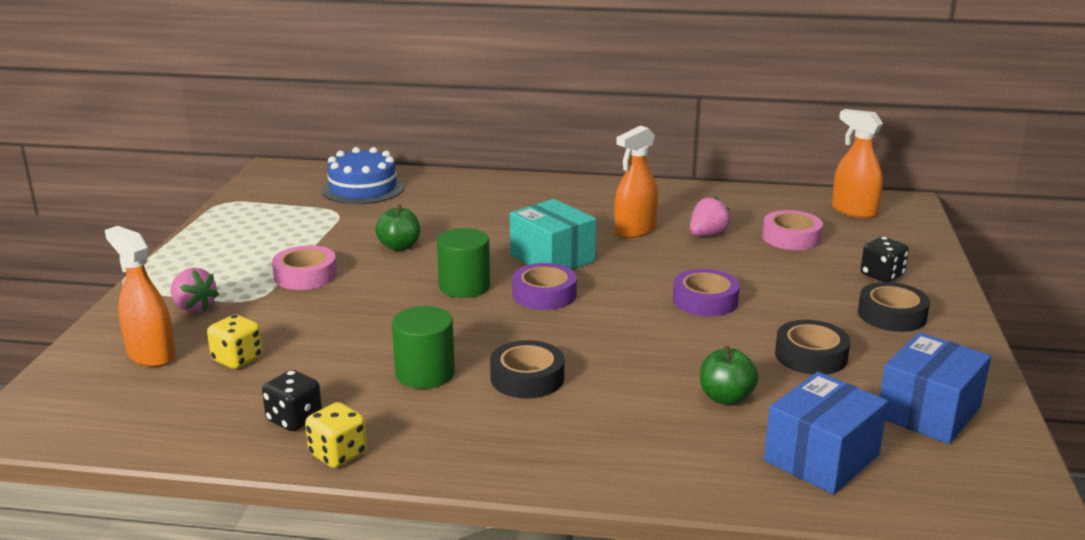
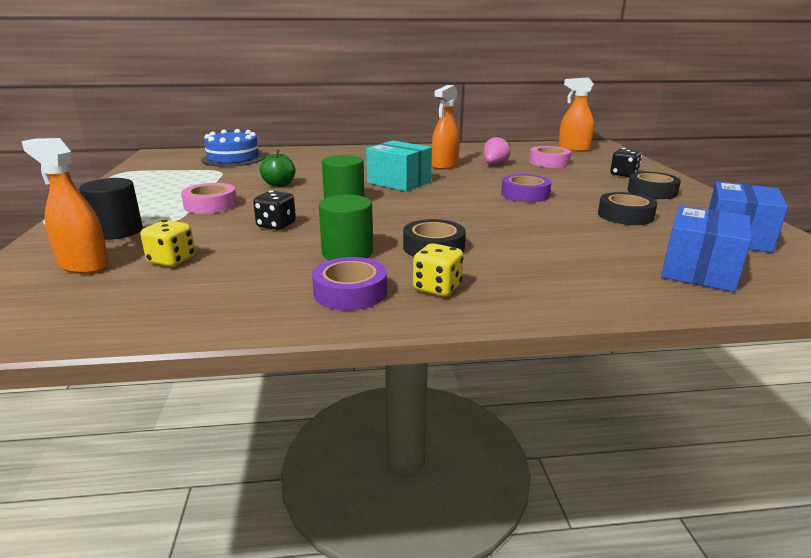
camera: 15 degrees left, 0 degrees up
pink strawberry [171,268,219,313] -> black cylinder [79,178,143,240]
black dice [262,370,322,431] -> black dice moved to [253,190,296,230]
yellow dice [305,402,367,468] -> yellow dice moved to [413,243,463,296]
purple tape [512,263,577,310] -> purple tape moved to [312,257,387,310]
green apple [700,346,758,405] -> none

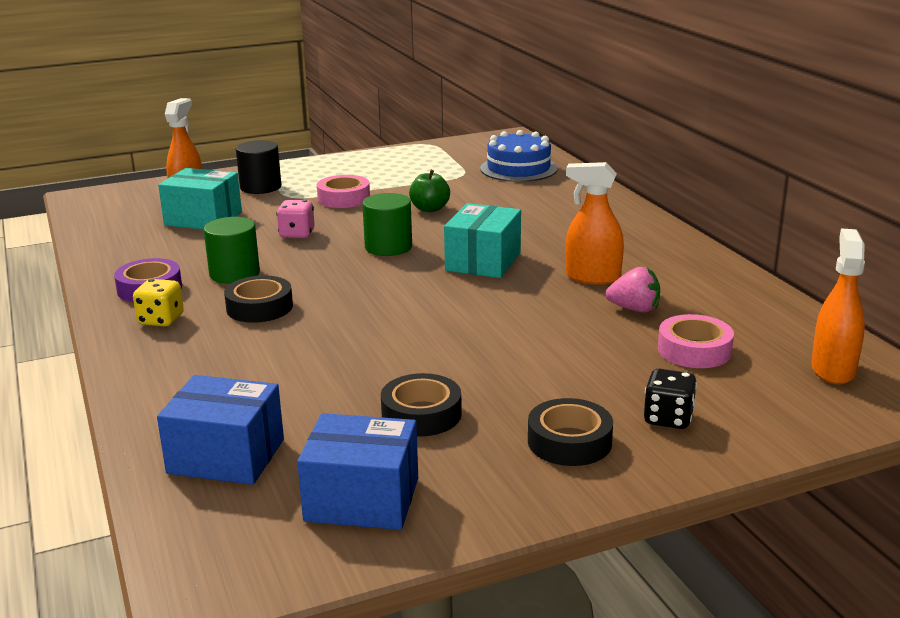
camera: 75 degrees right, 0 degrees up
yellow dice [140,220,195,267] -> turquoise box [158,168,242,230]
black dice [253,190,296,230] -> pink dice [276,200,315,238]
purple tape [501,174,551,202] -> none

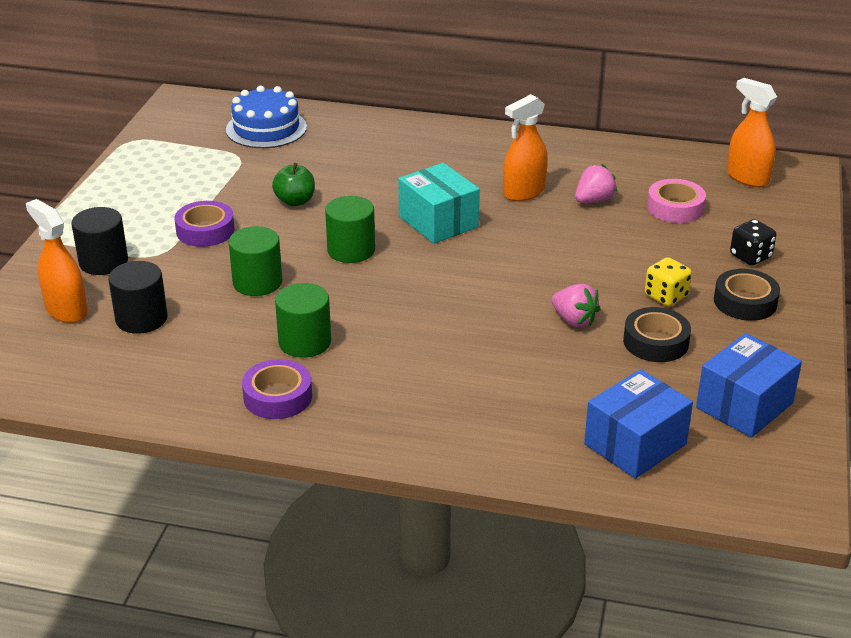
camera: 55 degrees left, 10 degrees up
yellow dice [133,279,184,327] -> yellow dice moved to [645,257,692,306]
turquoise box [158,168,242,230] -> black cylinder [109,261,168,334]
black tape [224,275,293,323] -> none
pink dice [276,200,315,238] -> green cylinder [228,226,282,296]
pink tape [317,175,370,208] -> purple tape [175,201,235,247]
none -> pink strawberry [551,284,601,327]

